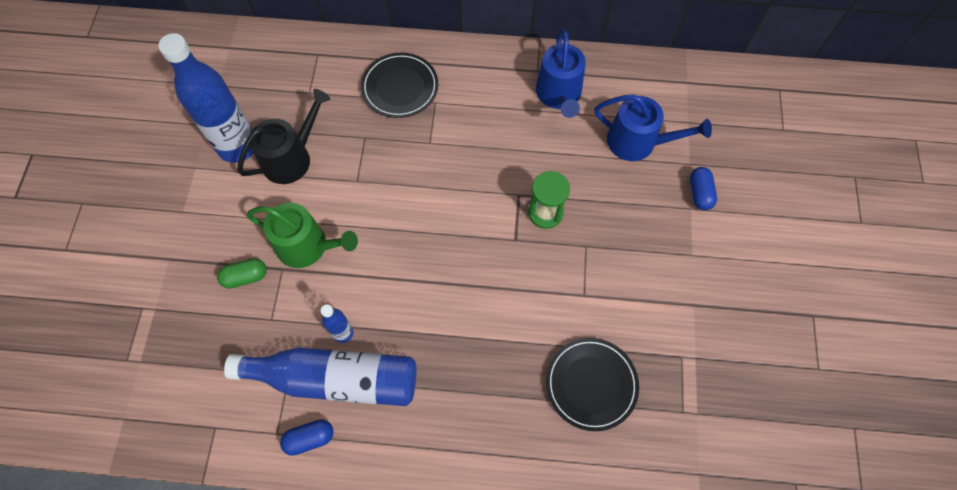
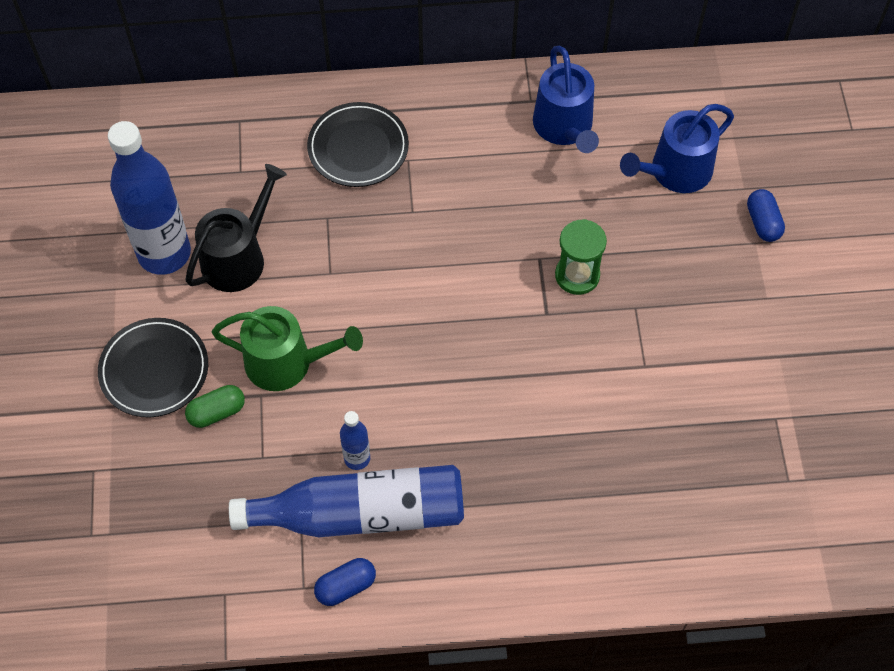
camera: 10 degrees left, 5 degrees down
black plate [546,338,639,431] -> black plate moved to [98,318,208,417]
blue watering can [595,94,712,161] -> blue watering can turned 135 degrees clockwise [620,104,734,193]

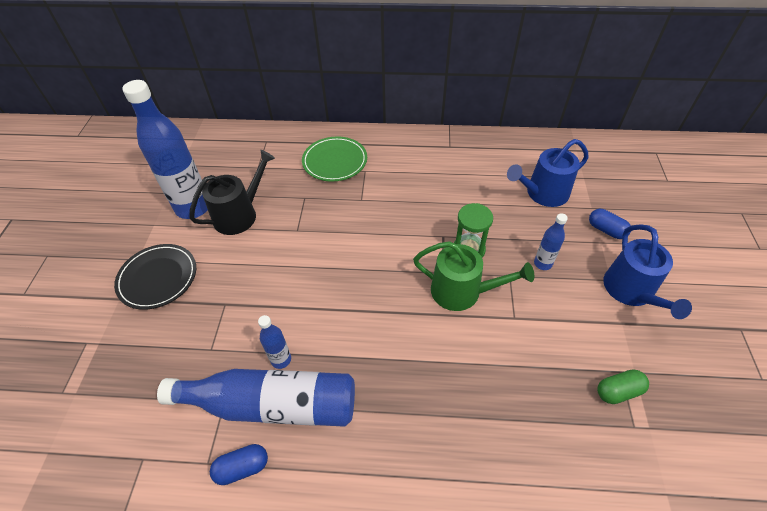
camera: 10 degrees right, 10 degrees down
green capsule [185,385,245,428] -> green capsule moved to [597,369,649,404]
green watering can [212,306,363,391] -> green watering can moved to [413,241,534,311]
black plate [307,102,409,187] -> green plate [302,137,367,181]
blue watering can [533,45,599,153] -> blue watering can moved to [603,224,692,319]
blue capsule [747,189,785,242] -> blue capsule turned 45 degrees counterclockwise [589,209,631,239]
none -> blue bottle [534,213,568,270]

